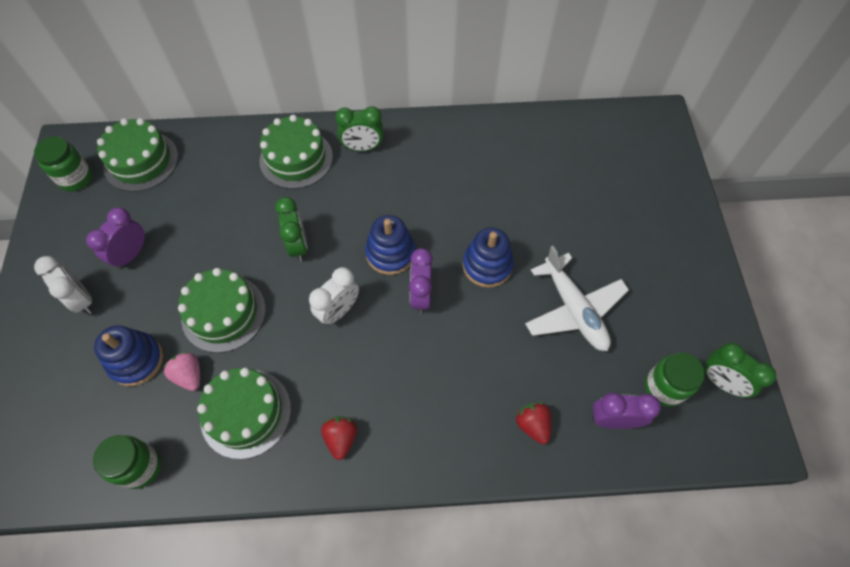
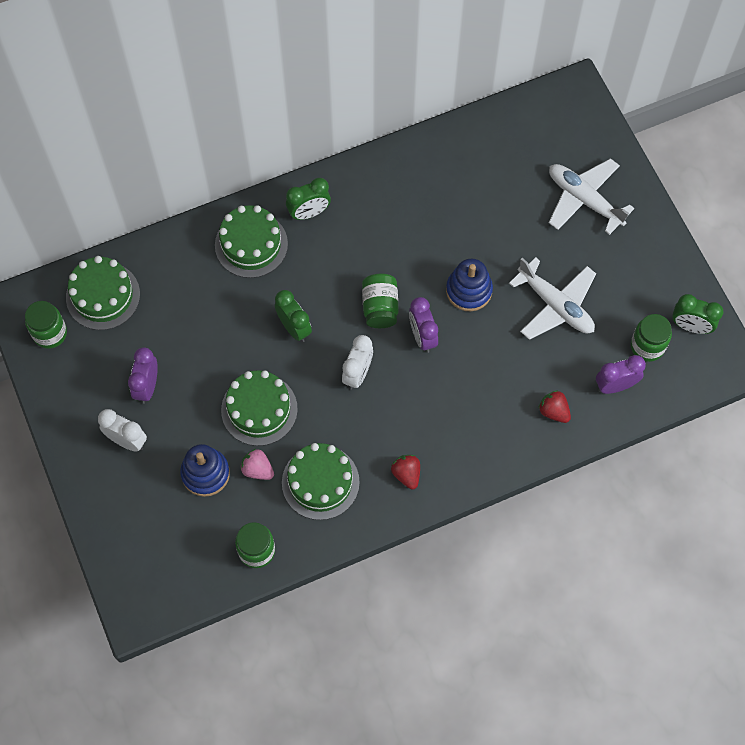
camera: 20 degrees left, 5 degrees up
blue stacking toy [365,215,415,275] -> green jar [362,273,399,328]
none -> white plane [549,158,634,235]

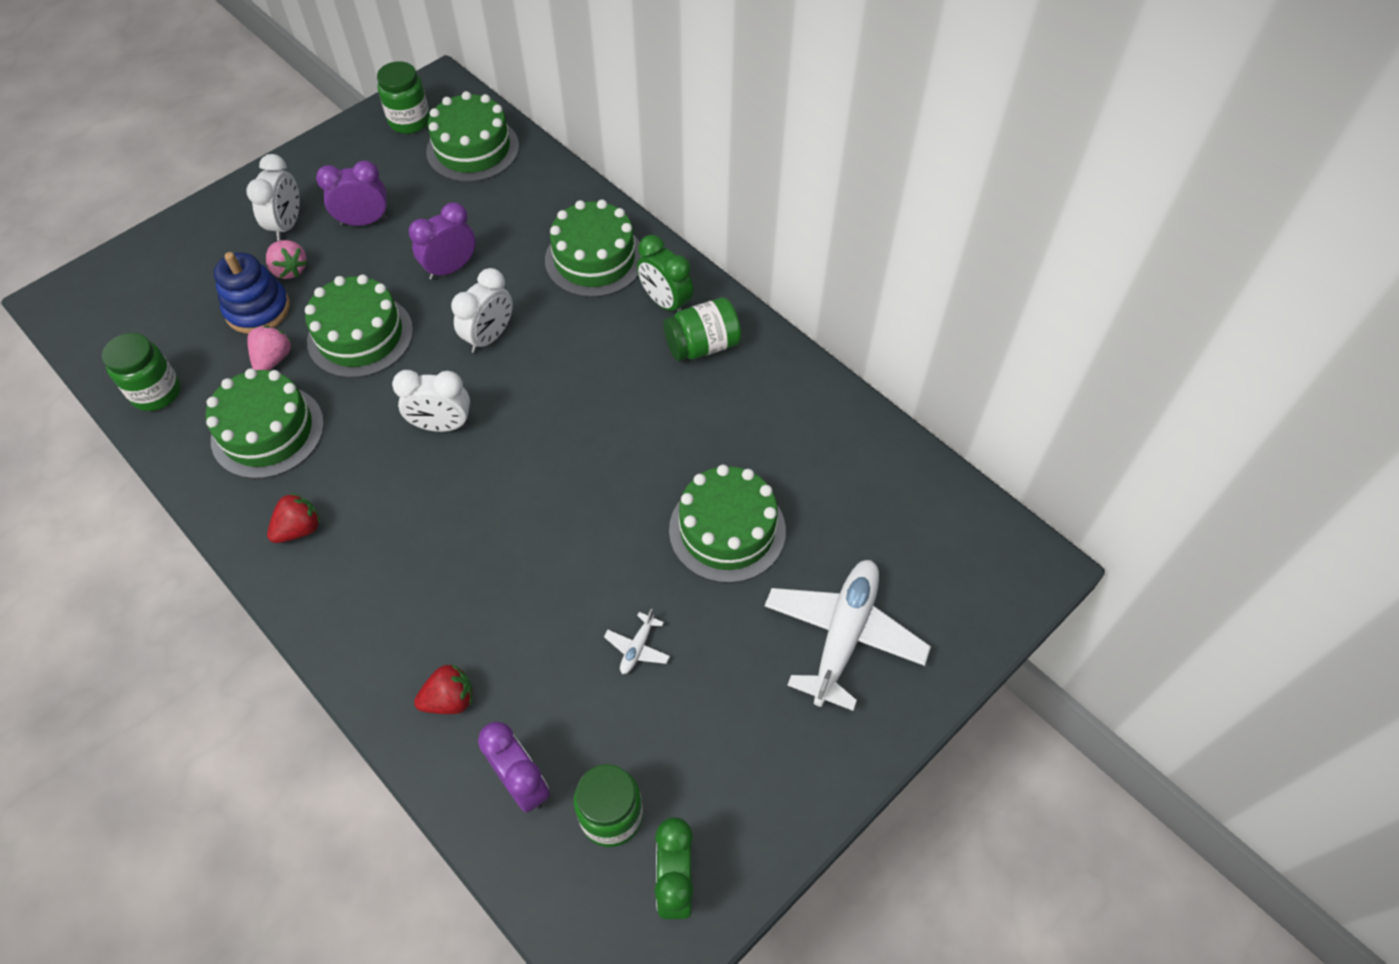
camera: 70 degrees right, 10 degrees down
green clock [275,290,312,342] -> white clock [451,268,513,353]
green jar [362,273,399,328] -> green jar moved to [663,297,741,361]
purple clock [409,297,438,353] -> purple clock moved to [409,202,476,280]
blue stacking toy [446,259,493,311] -> none
white plane [509,257,596,340] -> white plane [604,608,670,674], size x0.41
red strawberry [538,390,571,423] -> red strawberry turned 45 degrees clockwise [414,664,472,714]
none -> pink strawberry [266,240,308,279]
none -> green cake [669,465,786,583]

